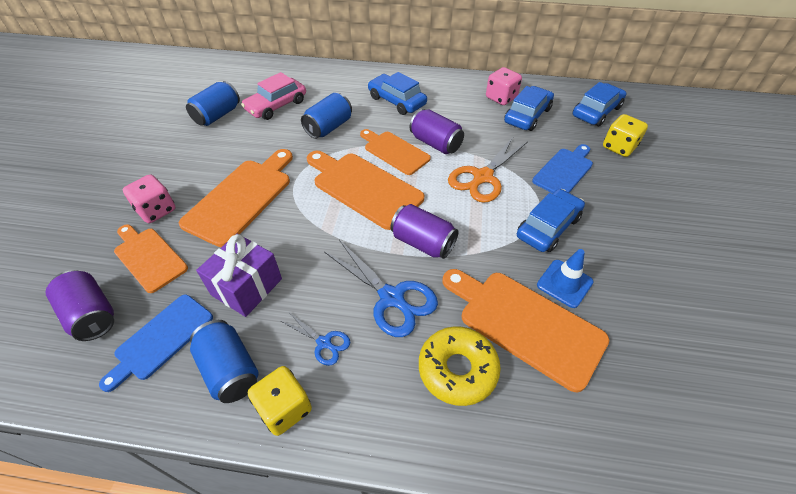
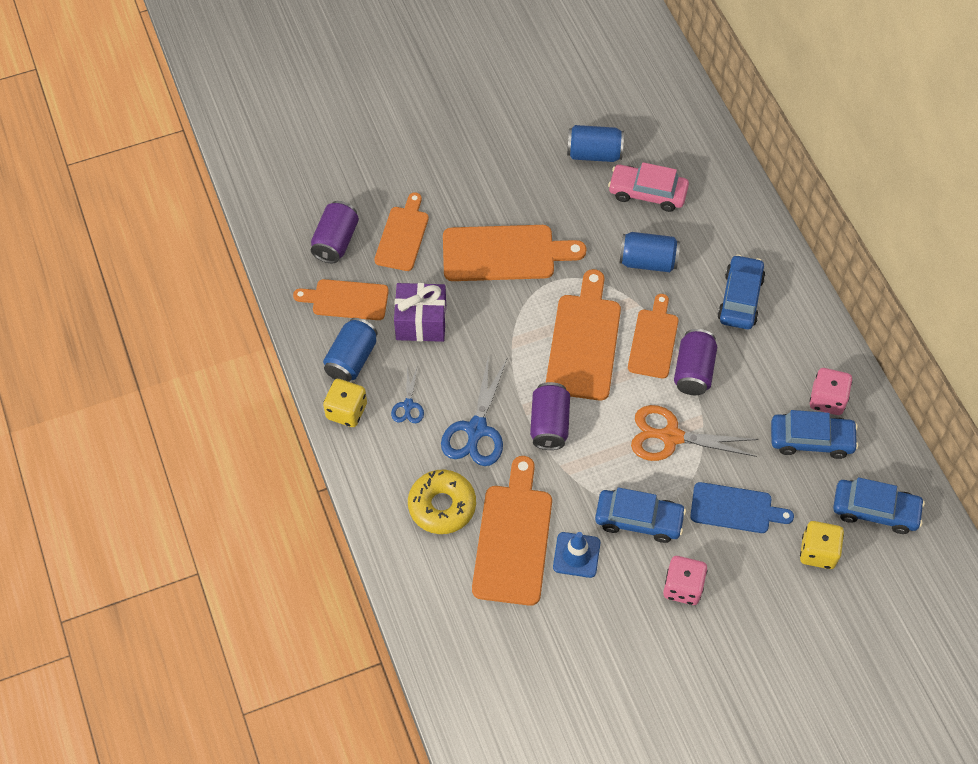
camera: 60 degrees right, 10 degrees up
blue cutting board [99,295,213,392] -> orange cutting board [293,279,389,320]
pink dice [123,175,176,223] -> pink dice moved to [663,556,708,605]

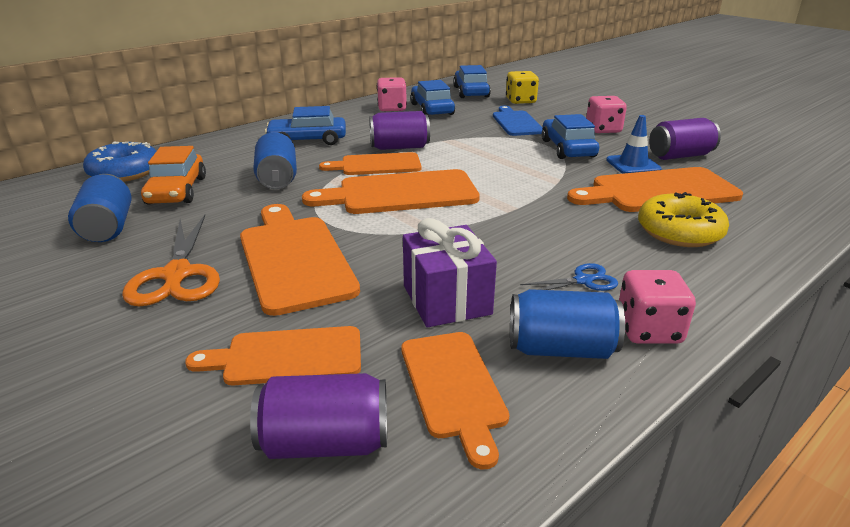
camera: 110 degrees left, 30 degrees down
yellow dice [323,379,367,427] -> pink dice [619,270,696,344]
blue scissors [441,355,507,466] -> none
purple can [530,382,570,450] -> purple can moved to [649,118,721,160]
pink car [608,162,689,212] -> orange car [141,146,206,205]
orange scissors [631,405,758,461] -> orange scissors moved to [122,215,220,306]
none -> blue donut [83,142,156,182]

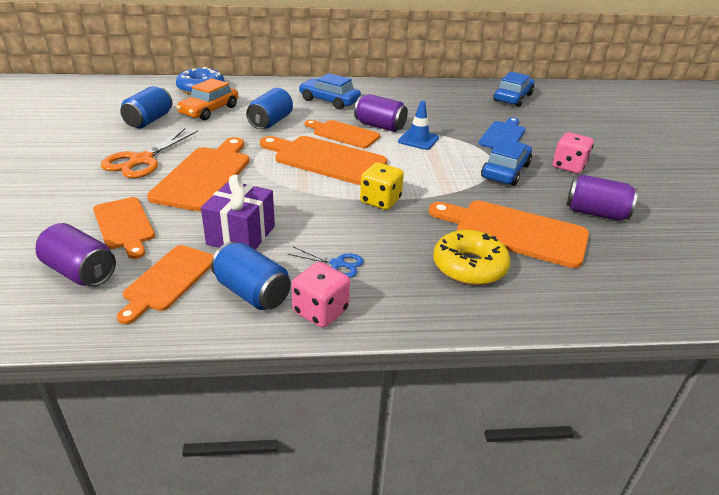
camera: 35 degrees right, 5 degrees up
orange cutting board [185,326,361,386] -> orange cutting board turned 150 degrees counterclockwise [93,197,155,259]
pink dice [377,77,407,111] -> none
blue car [410,80,455,115] -> none
yellow dice [506,71,539,104] -> yellow dice moved to [360,163,404,210]
blue traffic cone [606,115,662,174] -> blue traffic cone moved to [398,101,439,150]

